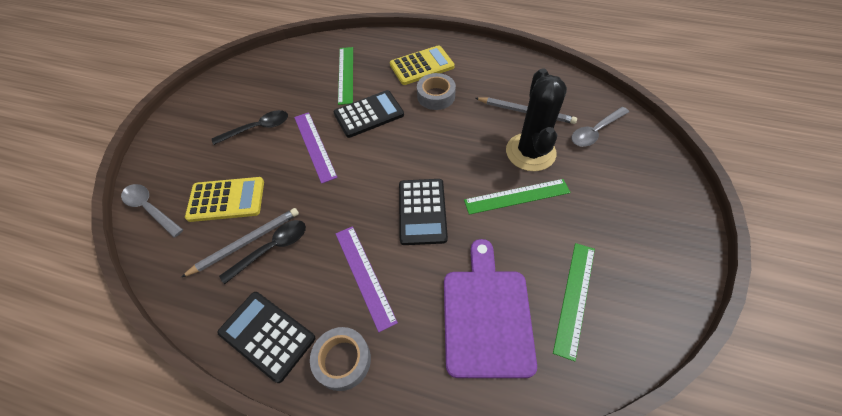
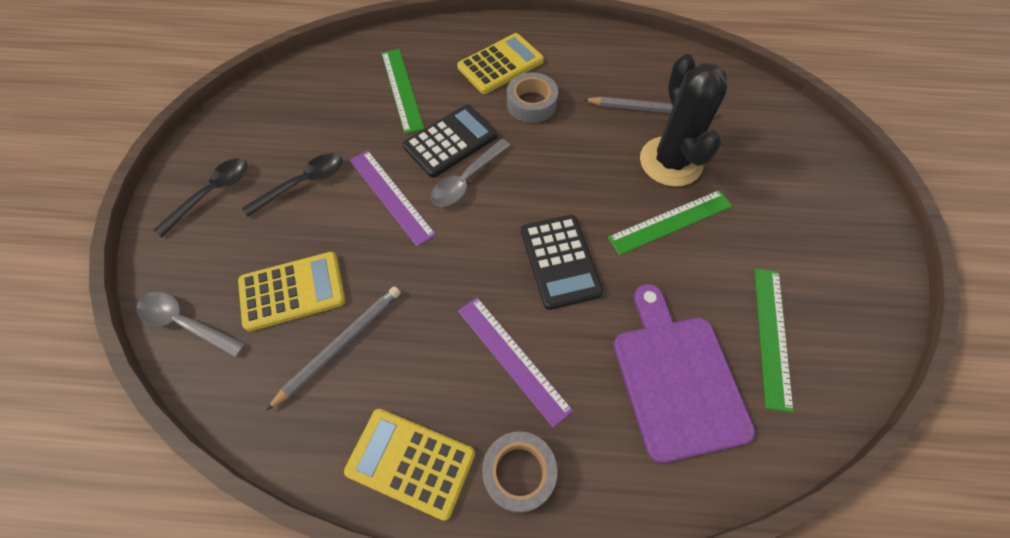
camera: 15 degrees left, 5 degrees up
black calculator [217,292,315,383] -> yellow calculator [344,409,475,521]
black spoon [219,220,306,284] -> black spoon moved to [154,158,248,237]
grey spoon [571,107,629,147] -> grey spoon moved to [431,139,510,207]

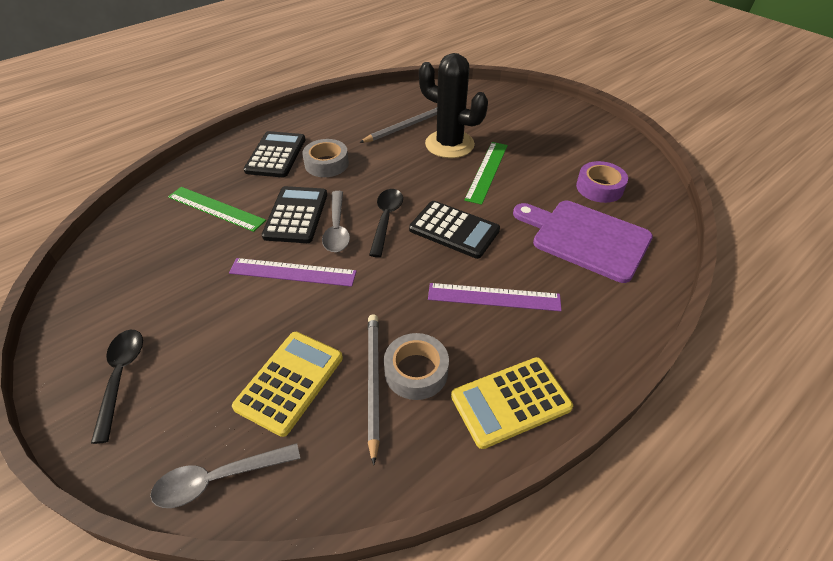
camera: 45 degrees left, 15 degrees down
black spoon [242,153,343,217] -> black spoon moved to [369,189,403,257]
yellow calculator [457,33,544,94] -> black calculator [243,131,306,177]
grey tape [482,431,557,513] -> grey tape moved to [384,333,449,400]
green ruler [754,269,794,412] -> purple tape [576,161,628,203]

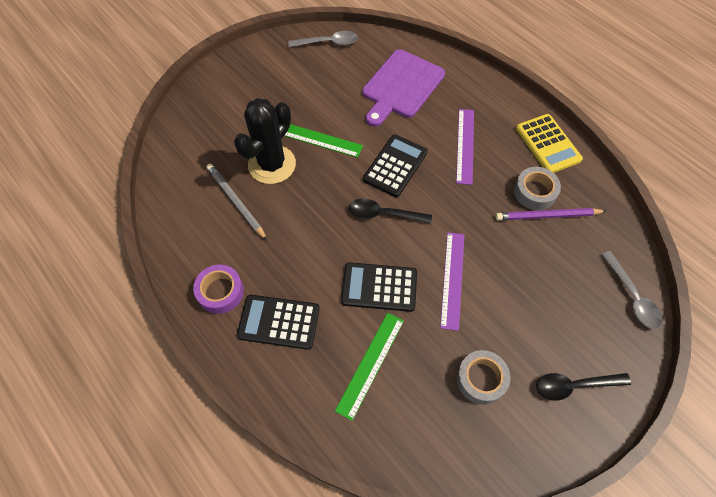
camera: 90 degrees left, 15 degrees up
yellow calculator [232,332,343,437] -> none
grey tape [302,139,349,177] -> grey tape moved to [457,350,511,405]
grey spoon [322,191,350,252] -> grey spoon moved to [288,31,358,47]
grey pencil [368,314,380,465] -> purple pencil [496,208,606,220]
purple tape [576,161,628,203] -> purple tape moved to [193,264,244,314]

